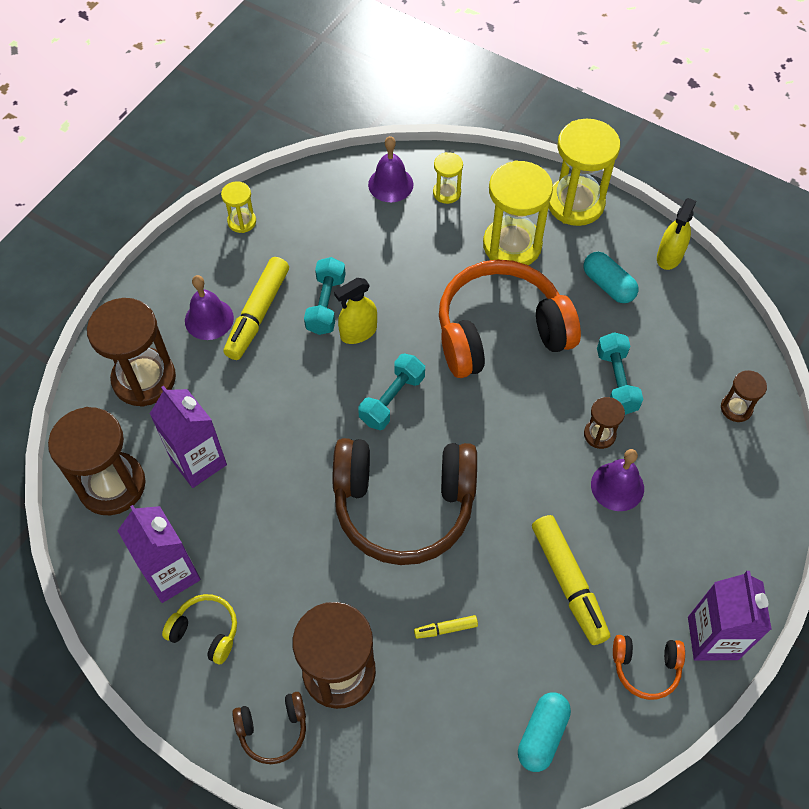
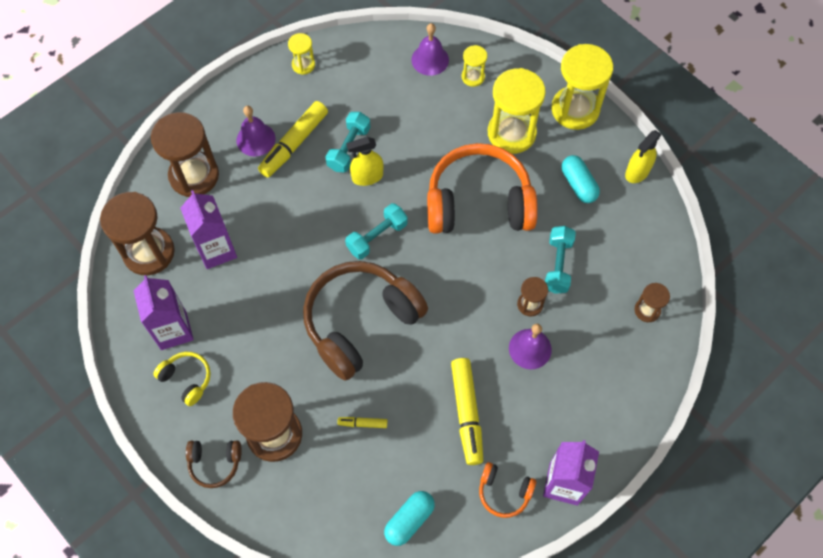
camera: 15 degrees right, 5 degrees up
brown headphones [333,438,477,565] -> brown headphones turned 120 degrees clockwise [303,261,428,381]

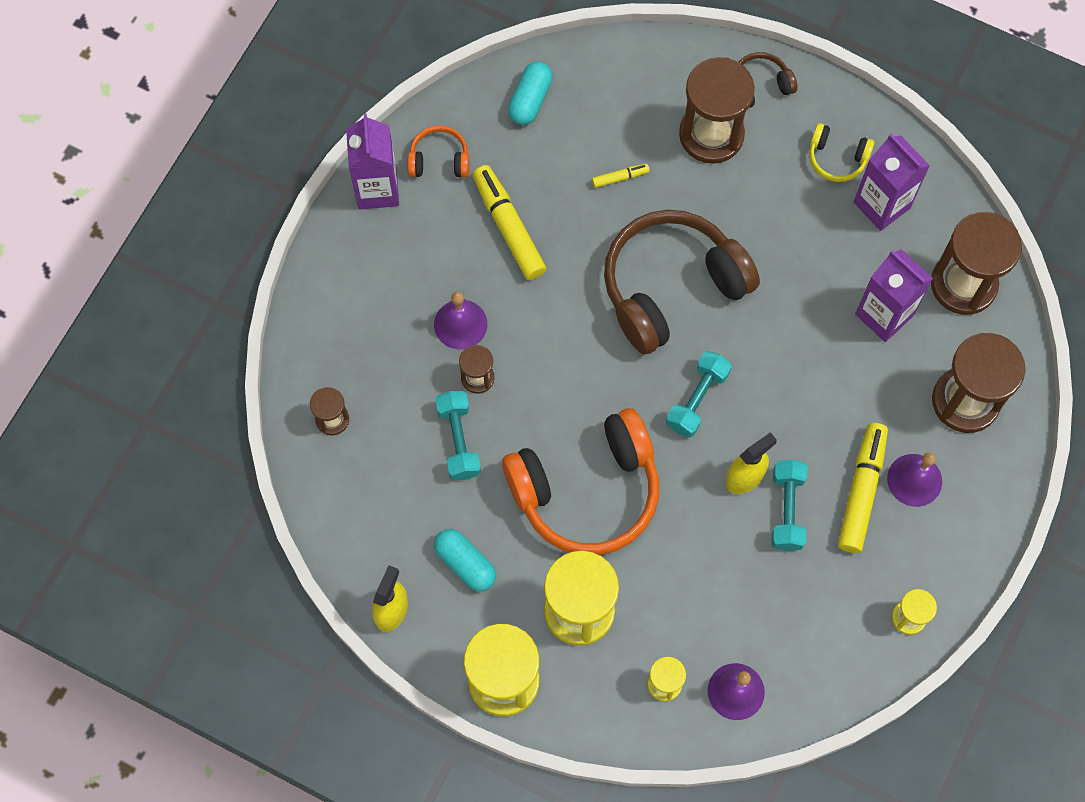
camera: 160 degrees right, 5 degrees up
brown headphones [303,261,428,381] -> brown headphones turned 150 degrees counterclockwise [604,210,760,354]

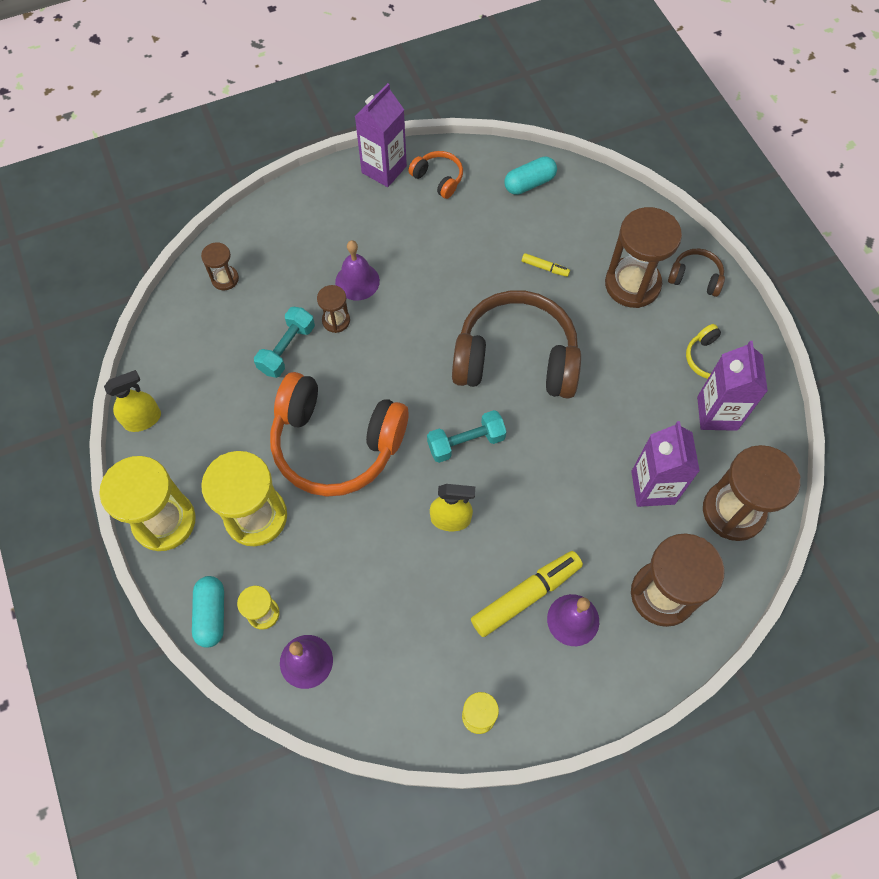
camera: 40 degrees right, 5 degrees down
turquoise capsule [434,529,496,591] -> turquoise capsule moved to [192,576,224,648]
yellow marker [473,165,547,280] -> none
turquoise dumbbell [771,460,807,551] -> none

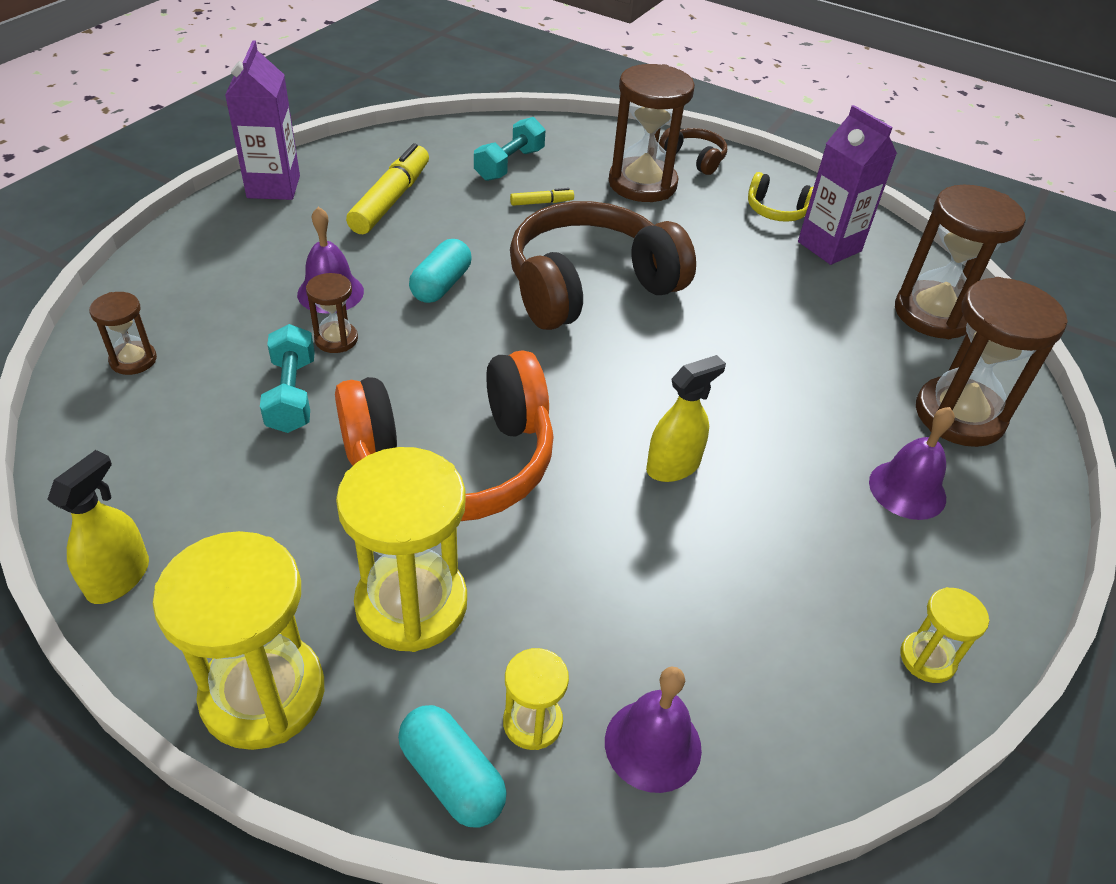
camera: 40 degrees left, 20 degrees down
orange headphones [408,151,463,199] -> none
turquoise dumbbell [427,410,506,463] -> turquoise dumbbell moved to [474,117,545,181]
yellow marker [471,551,583,637] -> yellow marker moved to [346,143,429,234]
turquoise capsule [504,157,557,195] -> turquoise capsule moved to [409,239,472,303]
purple carton [631,421,700,507] -> none
brown headphones [668,249,725,297] -> brown headphones turned 60 degrees clockwise [659,128,727,175]

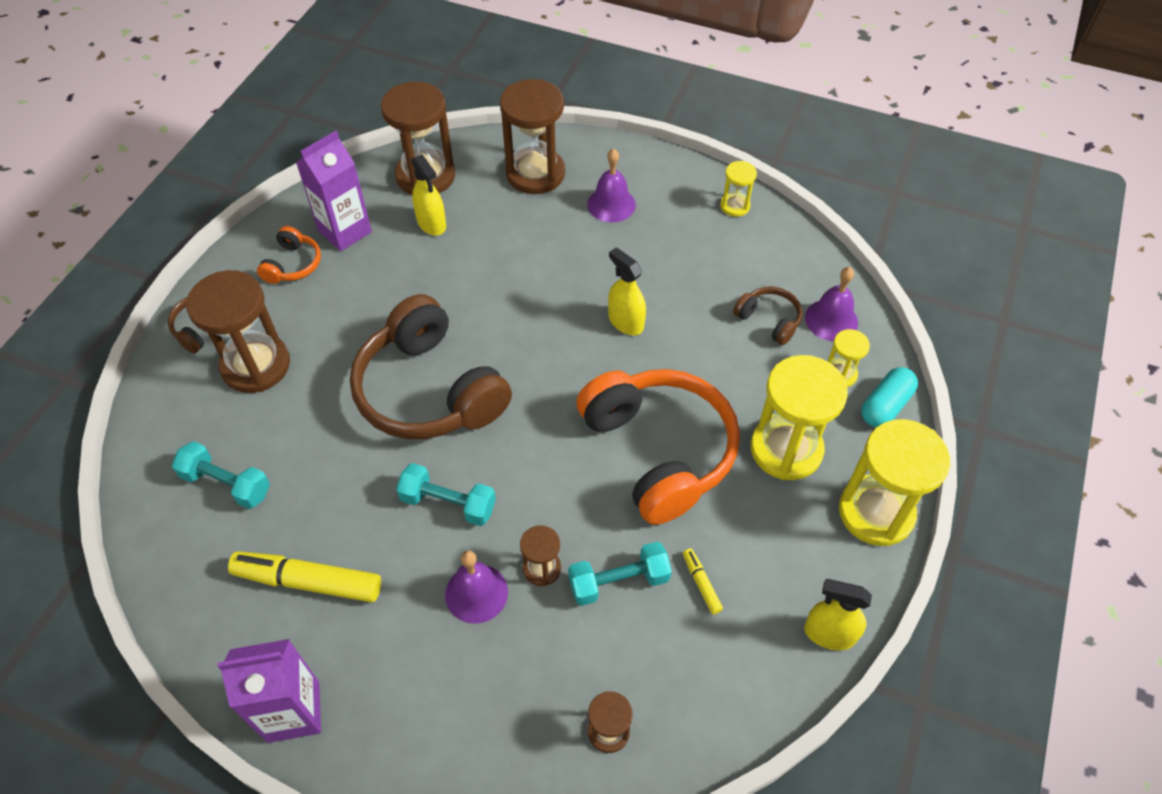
camera: 95 degrees left, 10 degrees up
turquoise capsule [409,239,472,303] -> turquoise dumbbell [396,463,496,526]
yellow marker [510,188,574,206] -> yellow marker moved to [683,548,723,614]
yellow headphones [748,172,814,222] -> orange headphones [257,226,321,284]
none -> yellow spray bottle [411,154,446,236]
none -> brown headphones [733,286,802,345]

